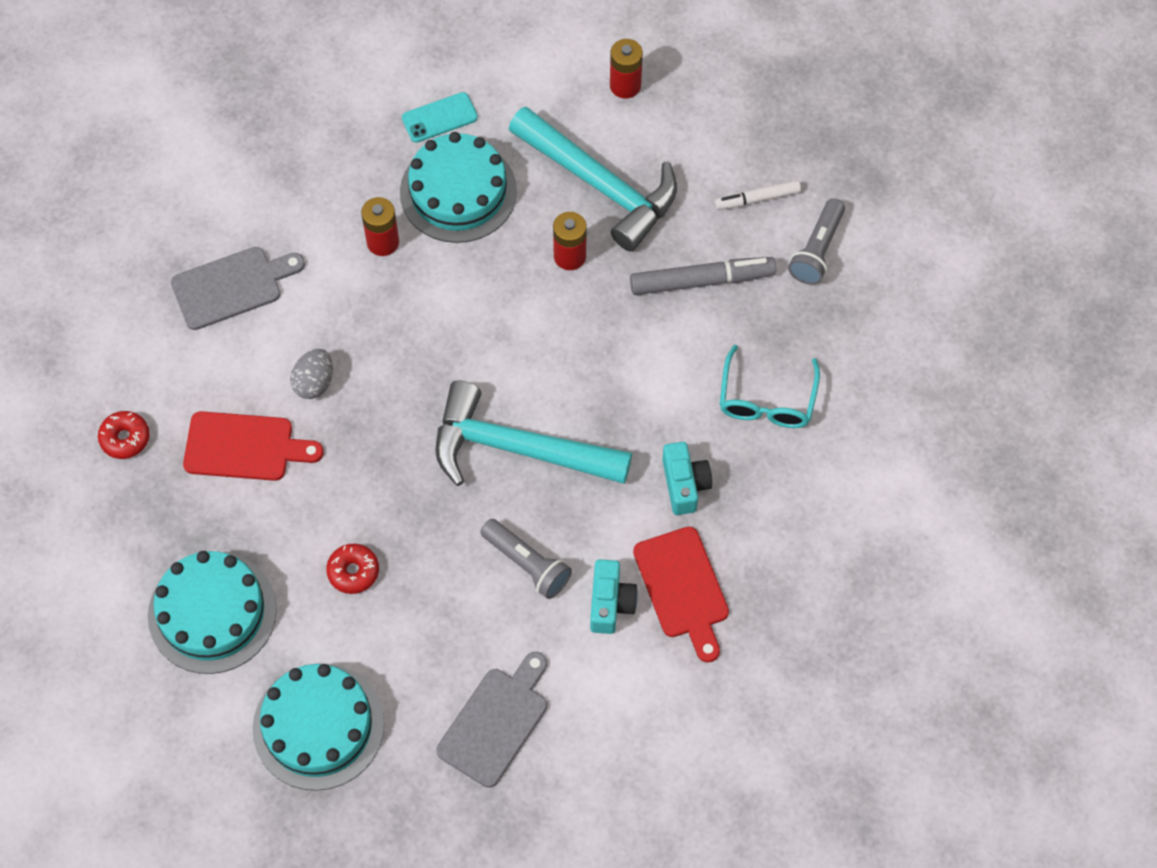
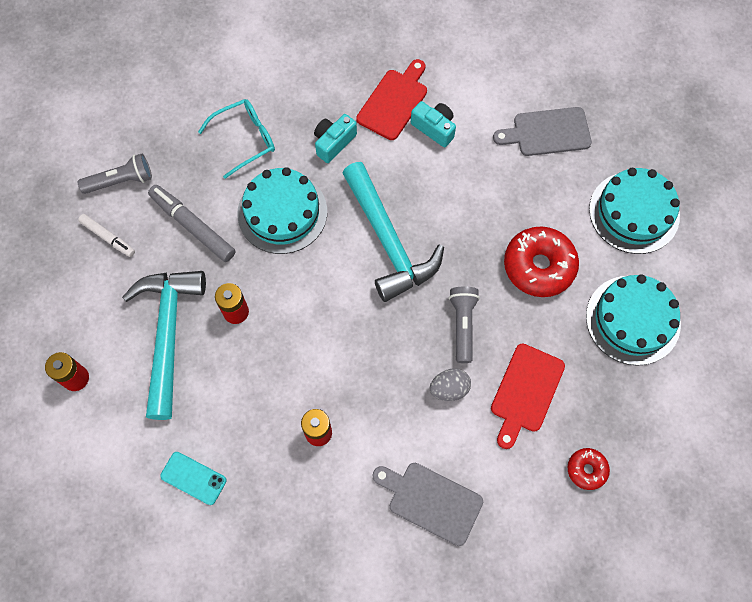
camera: 130 degrees left, 5 degrees up
red cutting board [183,411,323,481] -> red cutting board turned 120 degrees counterclockwise [491,344,565,449]
red donut [326,544,379,594] -> red donut [504,226,579,297], size x1.93
turquoise cake [400,132,517,243] -> turquoise cake moved to [237,167,327,254]
grey flashlight [480,519,572,599] -> grey flashlight moved to [449,287,480,363]
turquoise camera [590,559,638,634] -> turquoise camera turned 75 degrees clockwise [411,101,456,147]

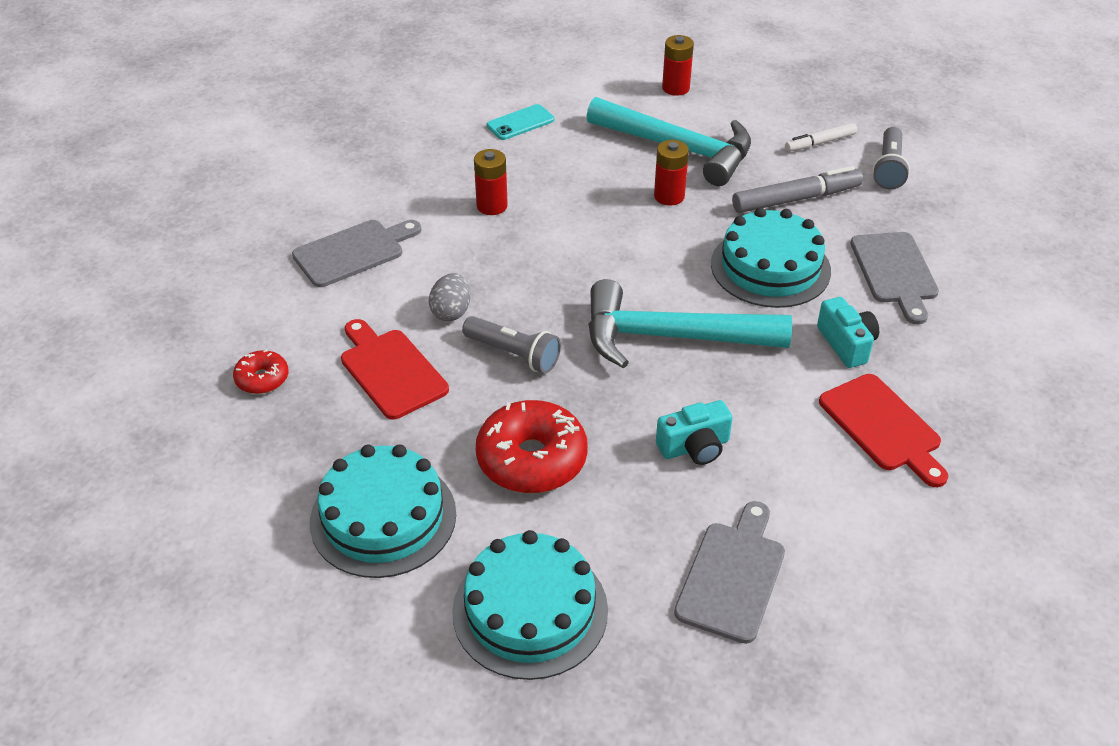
camera: 120 degrees right, 25 degrees down
turquoise glasses [198,99,275,179] -> grey cutting board [851,232,939,324]
turquoise camera [411,101,456,147] -> turquoise camera moved to [656,400,733,465]

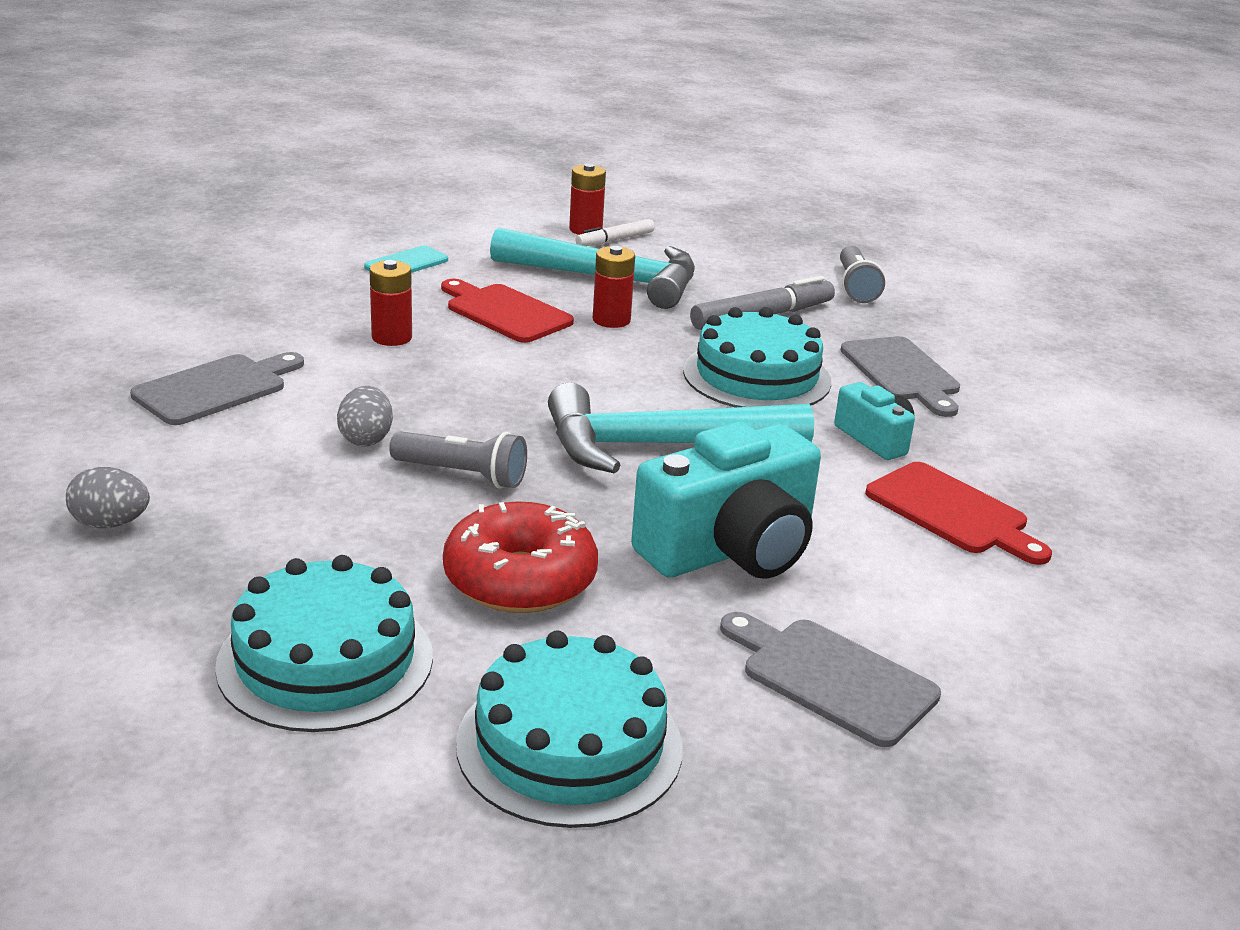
camera: 15 degrees left, 15 degrees down
red donut [233,349,288,394] -> grey egg [66,467,150,528]
red cutting board [341,319,449,420] -> red cutting board moved to [441,279,574,343]
turquoise camera [656,400,733,465] -> turquoise camera [631,422,821,579], size x1.93
grey cutting board [674,501,785,644] -> grey cutting board turned 60 degrees counterclockwise [720,612,941,747]
white marker [785,123,857,152] -> white marker moved to [575,219,655,246]

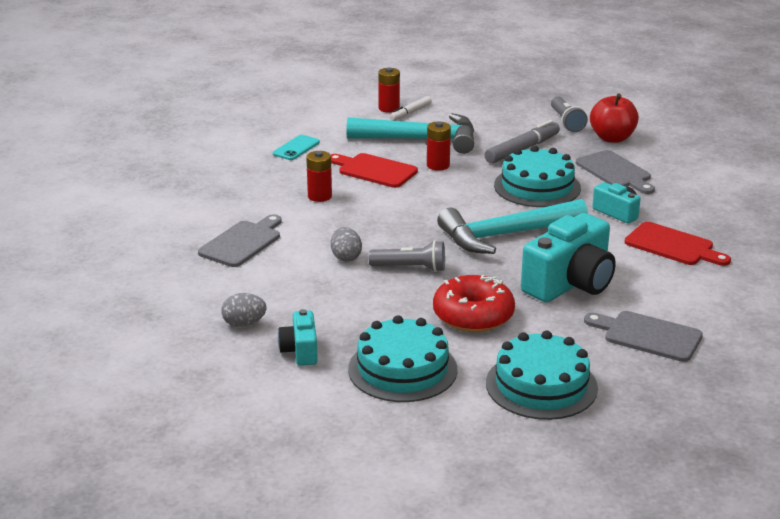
camera: 10 degrees left, 0 degrees up
none -> turquoise camera [278,309,318,366]
none -> red apple [590,94,639,143]

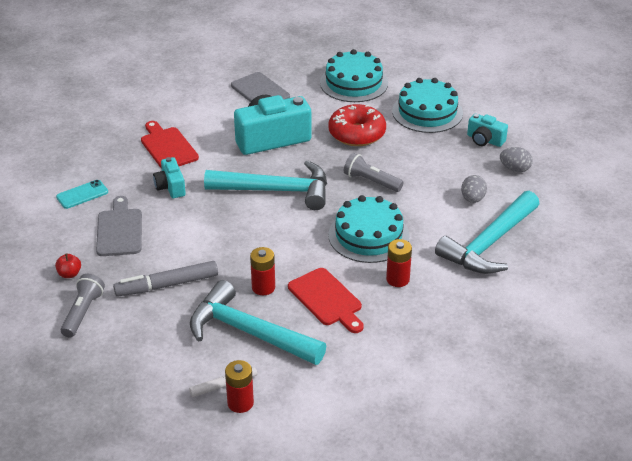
camera: 155 degrees left, 10 degrees up
grey cutting board [198,214,282,267] -> turquoise hammer [435,191,539,274]
turquoise phone [273,135,320,160] -> turquoise phone moved to [56,180,108,209]
turquoise camera [278,309,318,366] -> turquoise camera turned 105 degrees clockwise [467,113,508,147]
grey egg [331,227,362,262] -> grey egg moved to [461,175,487,203]
turquoise cake [494,146,581,207] -> turquoise cake moved to [328,195,410,263]
red apple [590,94,639,143] -> red apple [55,254,81,278], size x0.50

